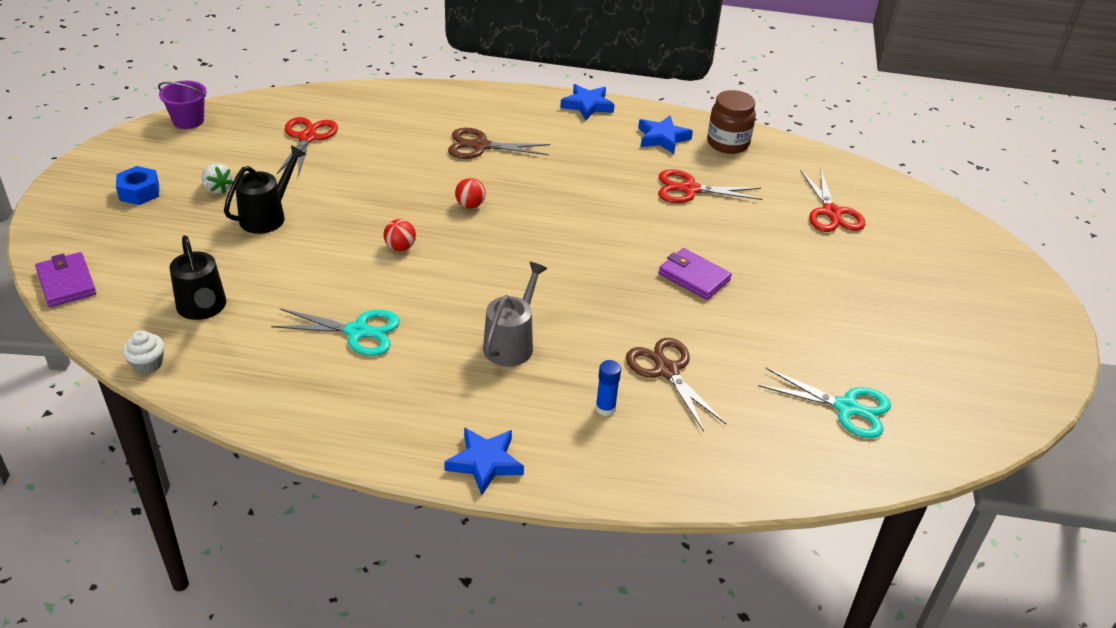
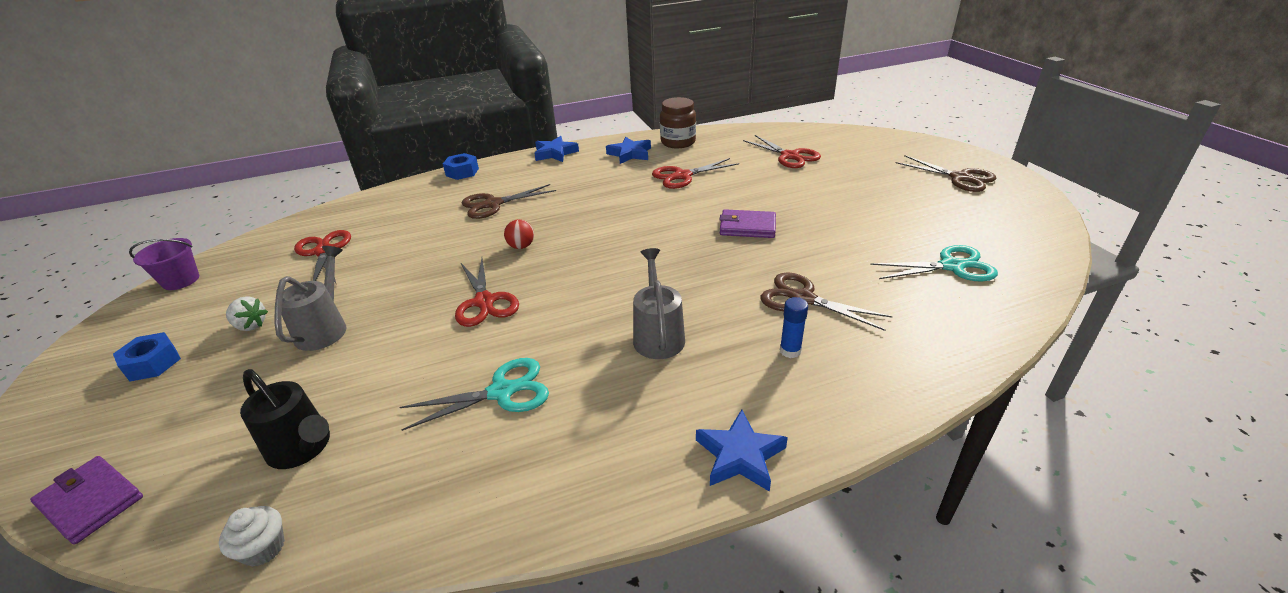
camera: 25 degrees left, 5 degrees down
black watering can [224,145,306,234] -> grey watering can [274,246,347,351]
red ball [384,219,416,251] -> red scissors [455,258,519,327]
none -> blue nut [443,153,479,180]
none -> brown scissors [896,155,996,192]

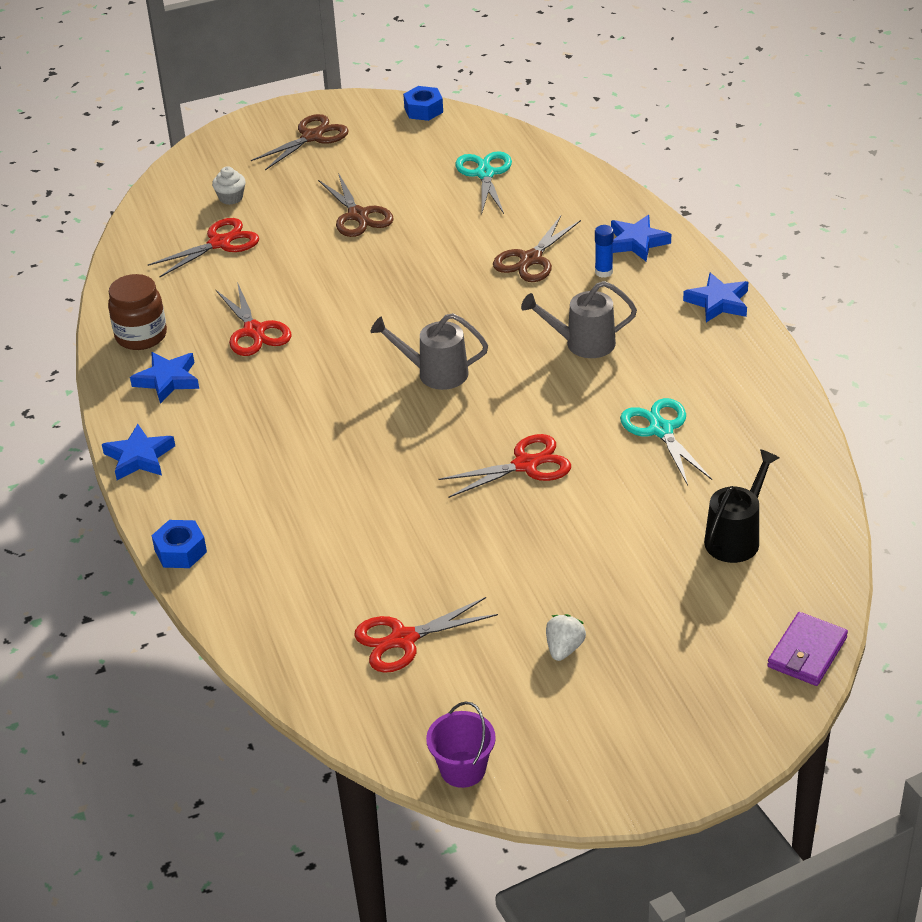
camera: 90 degrees left, 5 degrees up
blue nut [113,332,181,381] -> blue nut moved to [403,86,443,121]
white cupcake [219,506,285,567] -> white cupcake moved to [212,166,246,205]
grey watering can [274,246,347,351] -> grey watering can moved to [370,313,488,390]
brown scissors [462,184,556,219] -> brown scissors moved to [318,173,394,237]
red ball [504,219,534,249] -> none
purple wallet [719,209,776,238] -> none
none -> blue star [611,215,671,261]

